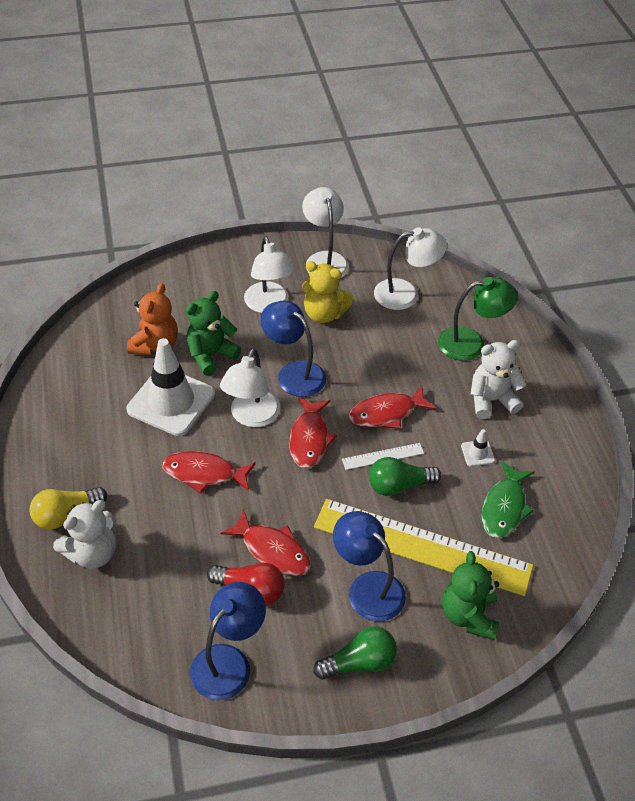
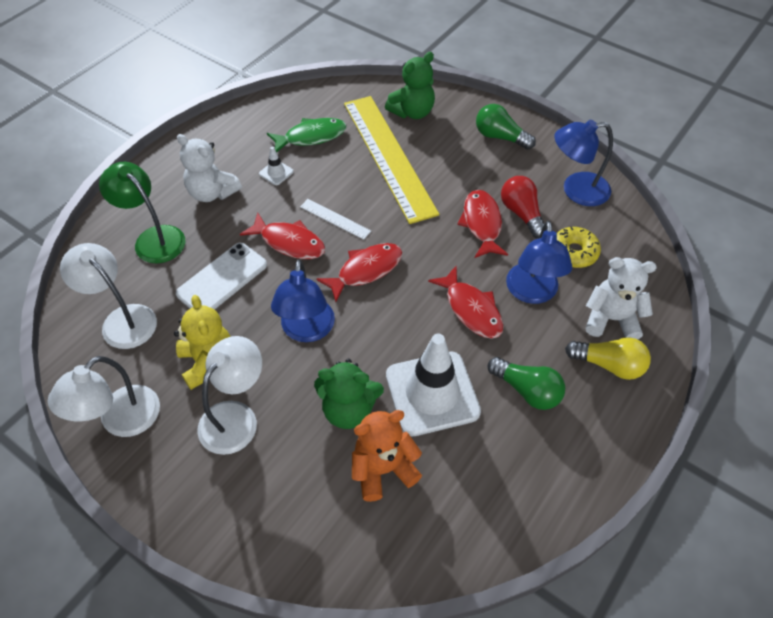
camera: 130 degrees left, 5 degrees up
white lamp [220,348,280,427] -> none
blue lamp [333,511,406,622] -> blue lamp moved to [506,221,572,304]
green light bulb [369,457,441,496] -> green light bulb moved to [488,357,565,410]
none -> white phone [176,243,267,310]
none -> yellow donut [557,227,601,268]

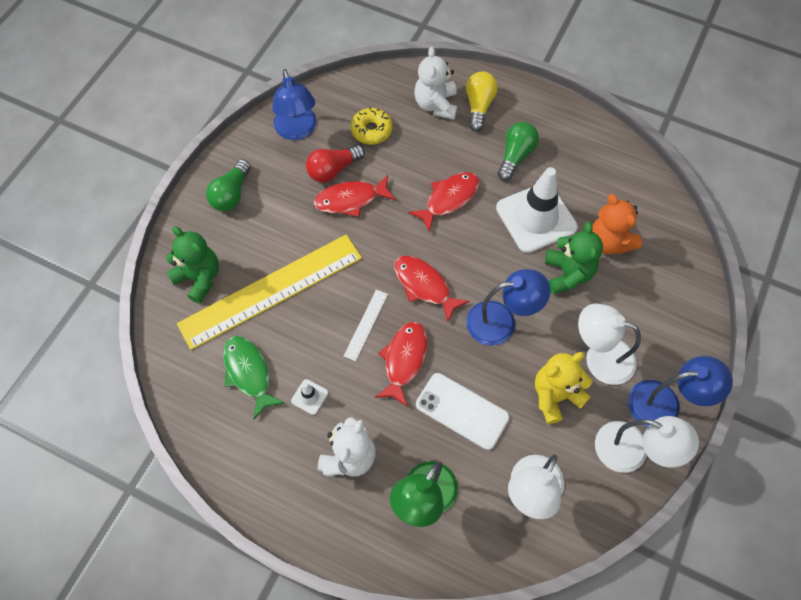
camera: 100 degrees left, 10 degrees up
blue lamp [506,221,572,304] -> blue lamp moved to [628,356,733,427]

